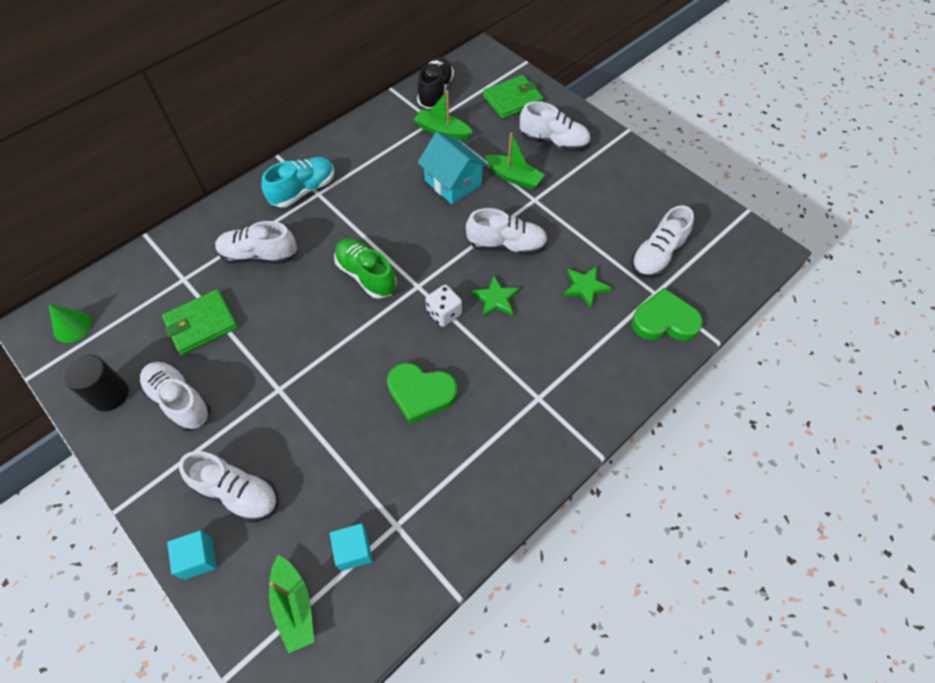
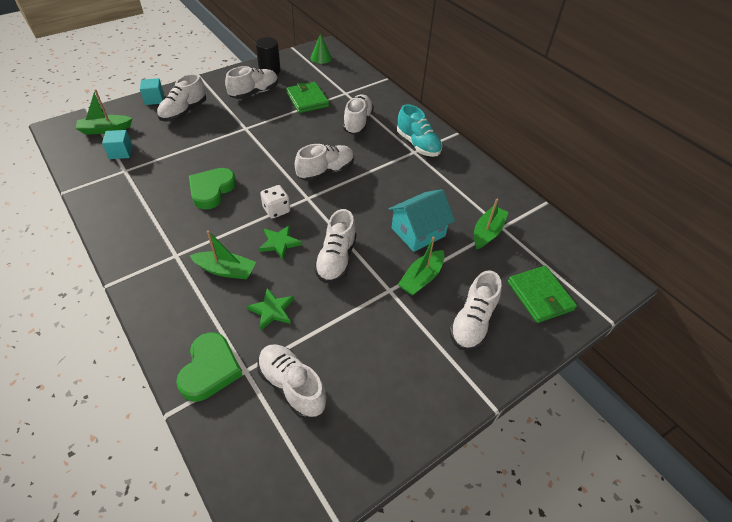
camera: 95 degrees right, 10 degrees down
green shoe [334,238,397,299] -> white shoe [295,144,354,182]
black shoe [417,57,454,109] -> none
none -> green boat [190,230,256,279]

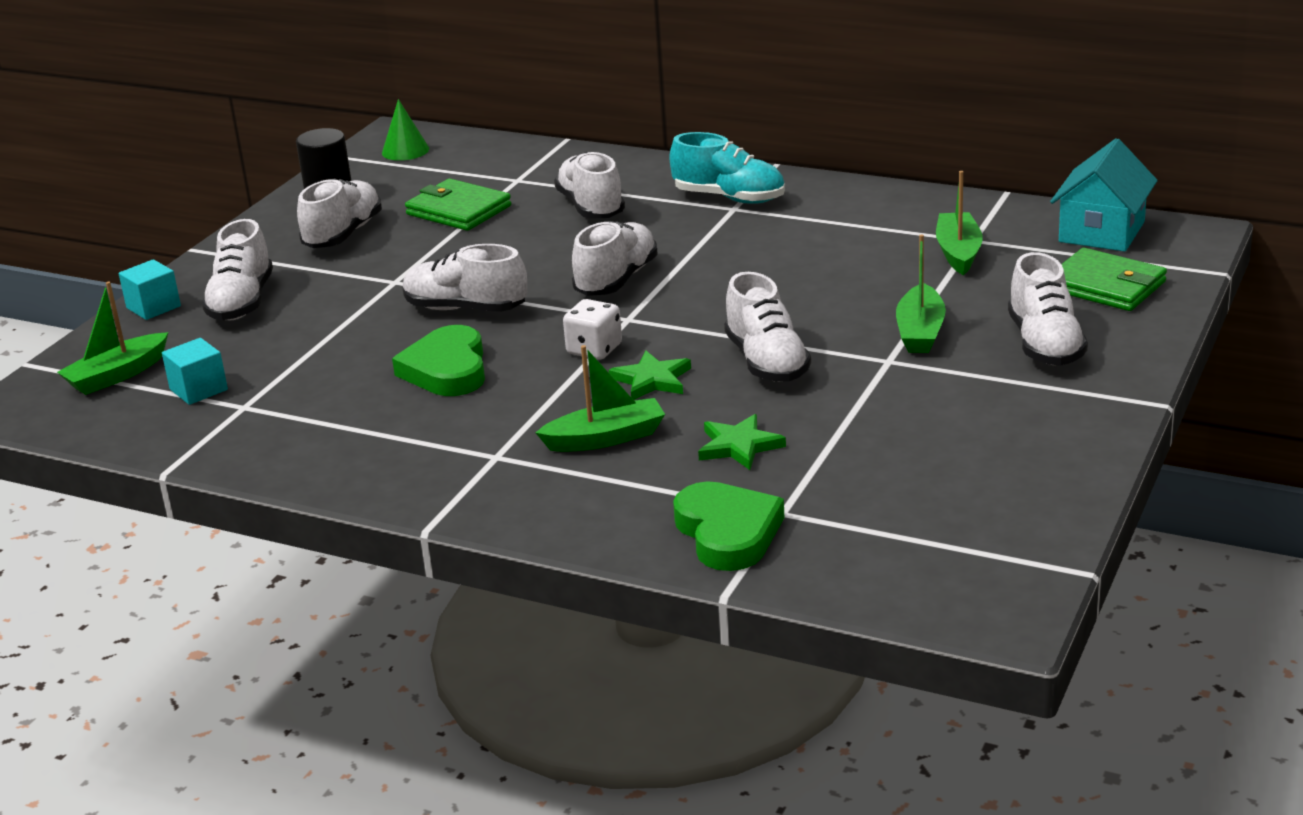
camera: 25 degrees left, 20 degrees down
white shoe [257,344,326,419] -> white shoe moved to [403,244,527,312]
turquoise house [389,189,455,252] -> turquoise house moved to [1050,138,1158,251]

